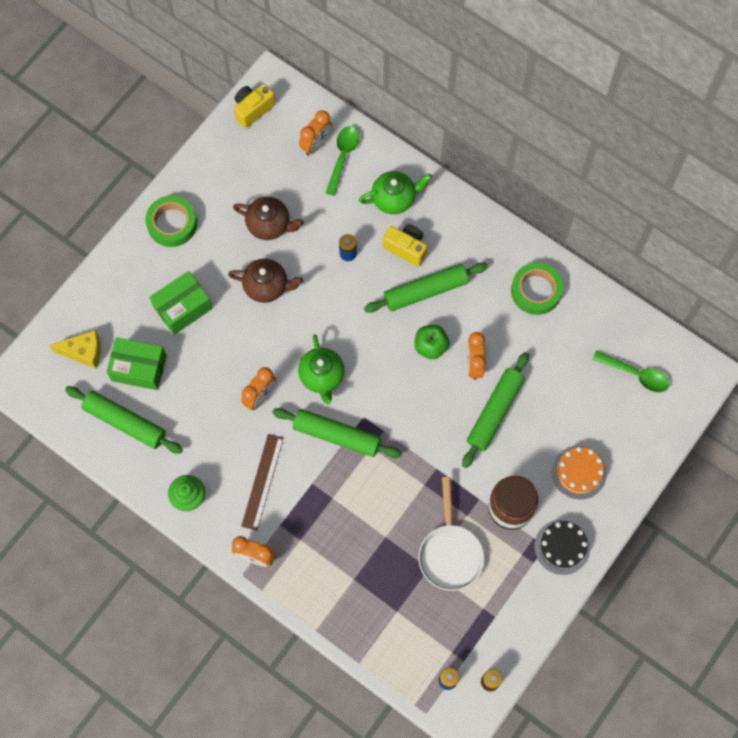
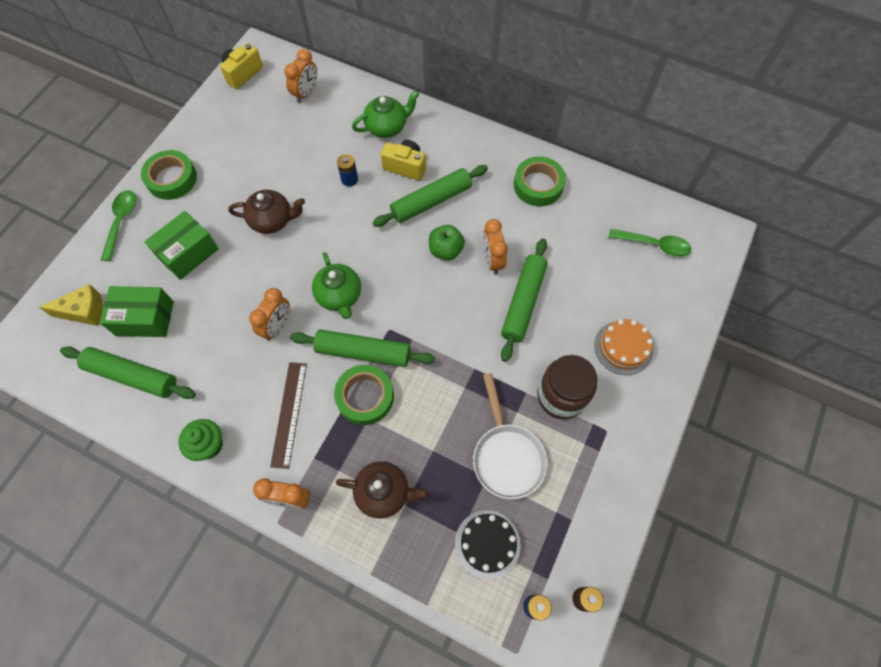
camera: 10 degrees left, 5 degrees down
brown teapot [233,197,304,240] -> brown teapot moved to [336,461,429,519]
green spoon [326,126,360,196] -> green spoon moved to [101,190,136,261]
black cake [534,520,590,575] -> black cake moved to [455,510,521,579]
none -> green tape [334,365,394,425]

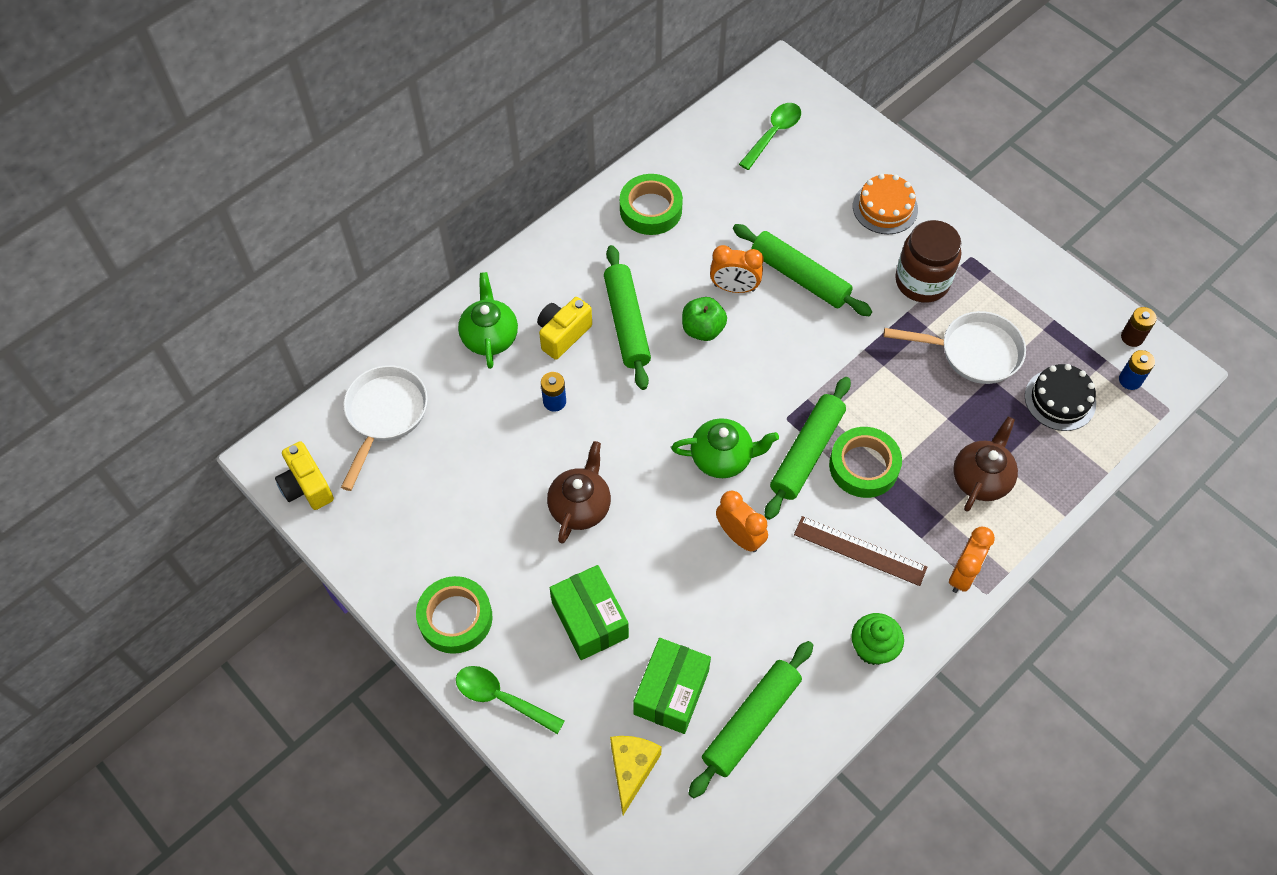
camera: 70 degrees left, 5 degrees down
orange clock [284,49,317,103] -> white pan [341,365,428,491]

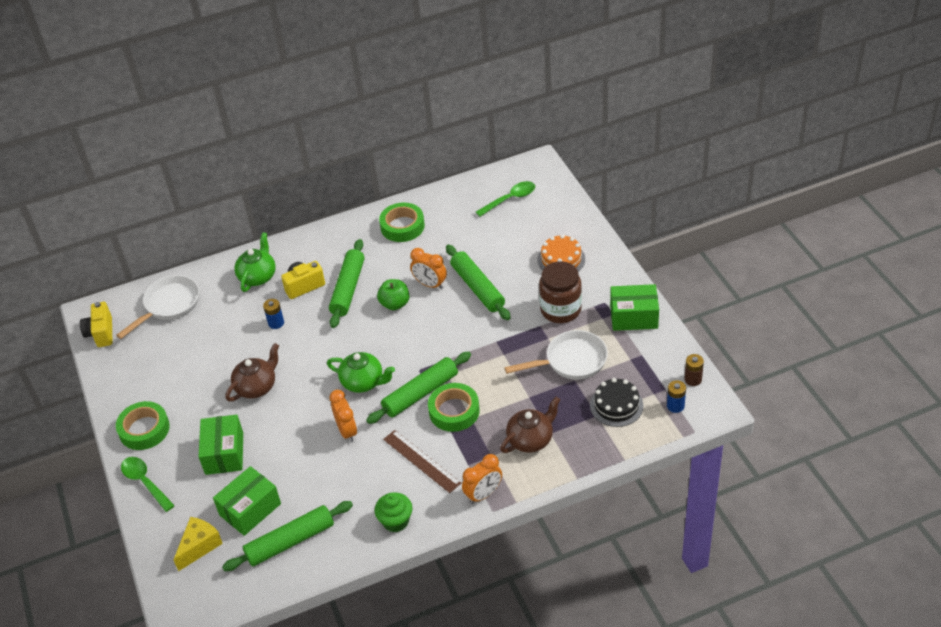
camera: 25 degrees right, 15 degrees down
white pan [884,311,1026,384] -> white pan turned 45 degrees counterclockwise [504,330,608,380]
none -> green box [610,284,659,331]

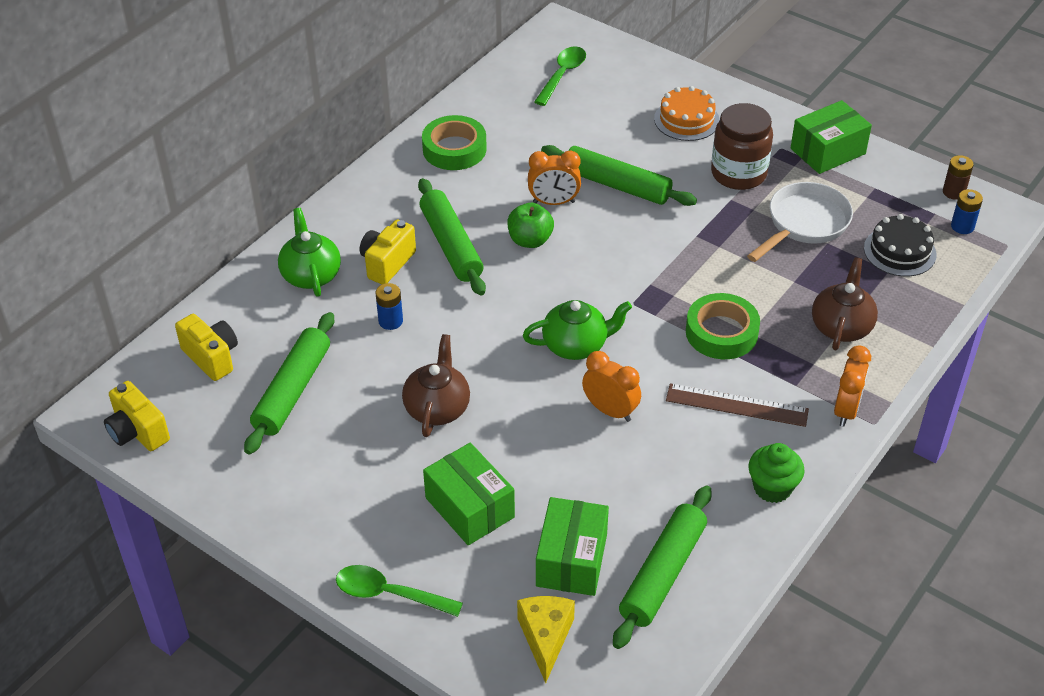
camera: 35 degrees left, 0 degrees up
white pan [116,275,199,339] -> yellow camera [175,314,238,381]
green tape [116,401,170,450] -> none
green rolling pin [366,352,471,424] -> green rolling pin moved to [244,312,334,454]

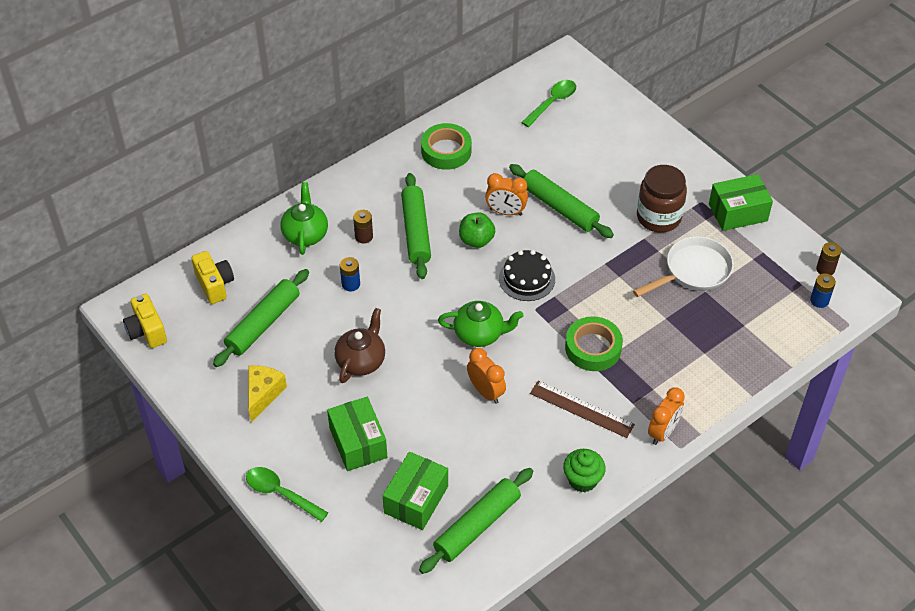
camera: 15 degrees right, 5 degrees up
yellow camera [360,219,416,284] -> brown battery [353,210,373,244]
yellow cheese [517,596,575,683] -> yellow cheese moved to [248,365,287,422]
orange cake [654,86,720,141] -> none
brown teapot [812,257,878,350] -> none
black cake [864,214,937,277] -> black cake moved to [499,250,555,301]

